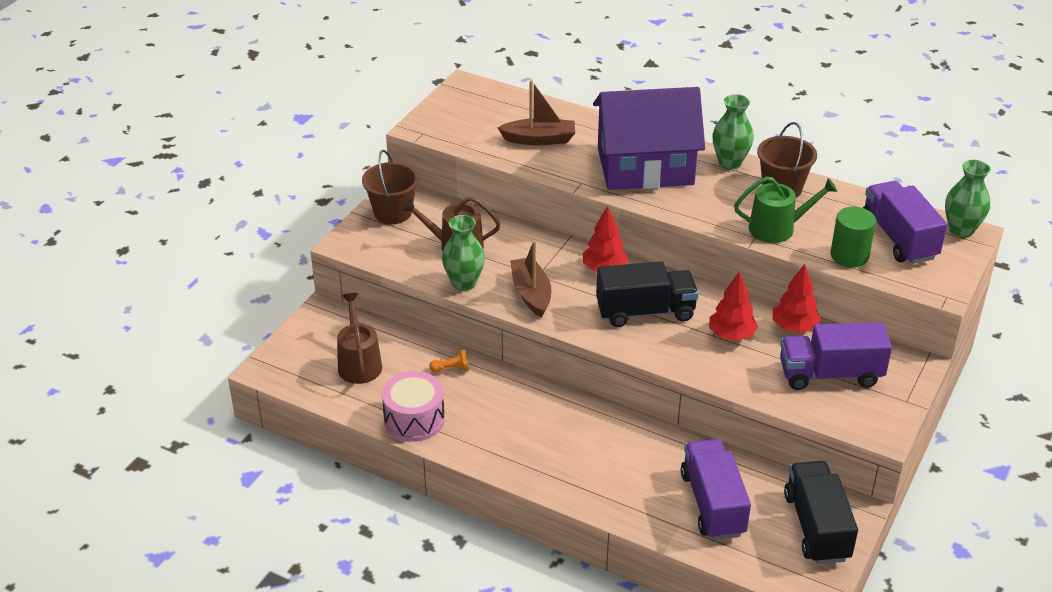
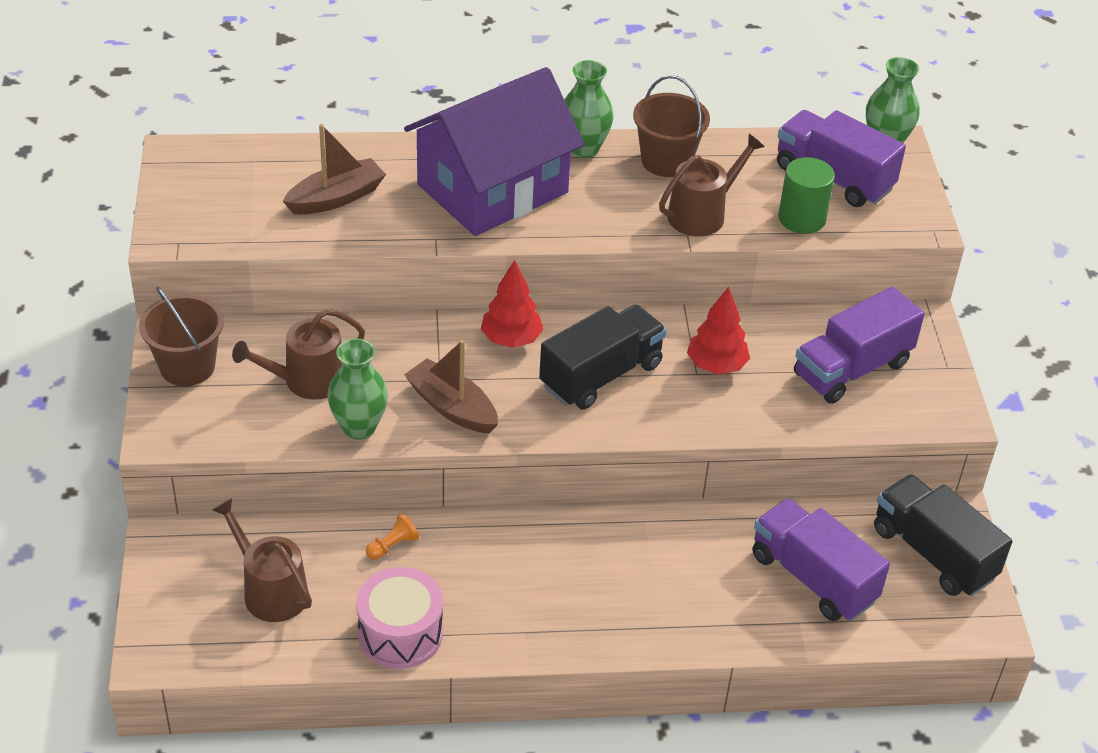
camera: 35 degrees left, 5 degrees up
green watering can [734,176,837,243] -> brown watering can [659,134,765,236]
red tree [772,264,821,333] -> none

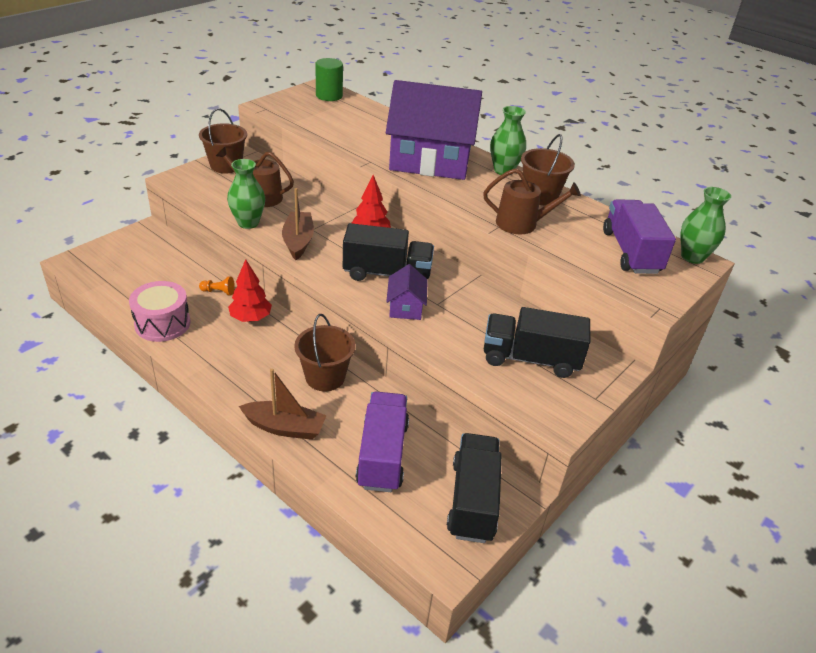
camera: 45 degrees right, 5 degrees down
brown watering can [212,498,312,622] -> none
brown boat [283,124,386,215] -> brown boat moved to [239,369,327,440]
red tree [687,287,750,374] -> red tree moved to [228,259,272,322]
green cylinder [778,157,835,234] -> green cylinder moved to [315,58,343,101]
purple truck [794,287,925,404] -> black truck [484,307,590,378]
none -> brown bucket [294,314,356,391]
none -> purple house [386,264,428,320]

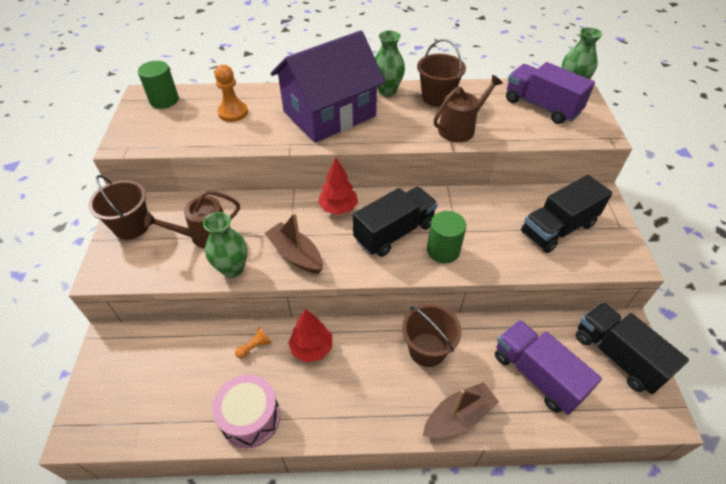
camera: 40 degrees left, 10 degrees up
purple house [386,264,428,320] -> green cylinder [427,211,466,263]
none -> orange pawn [214,65,248,122]

